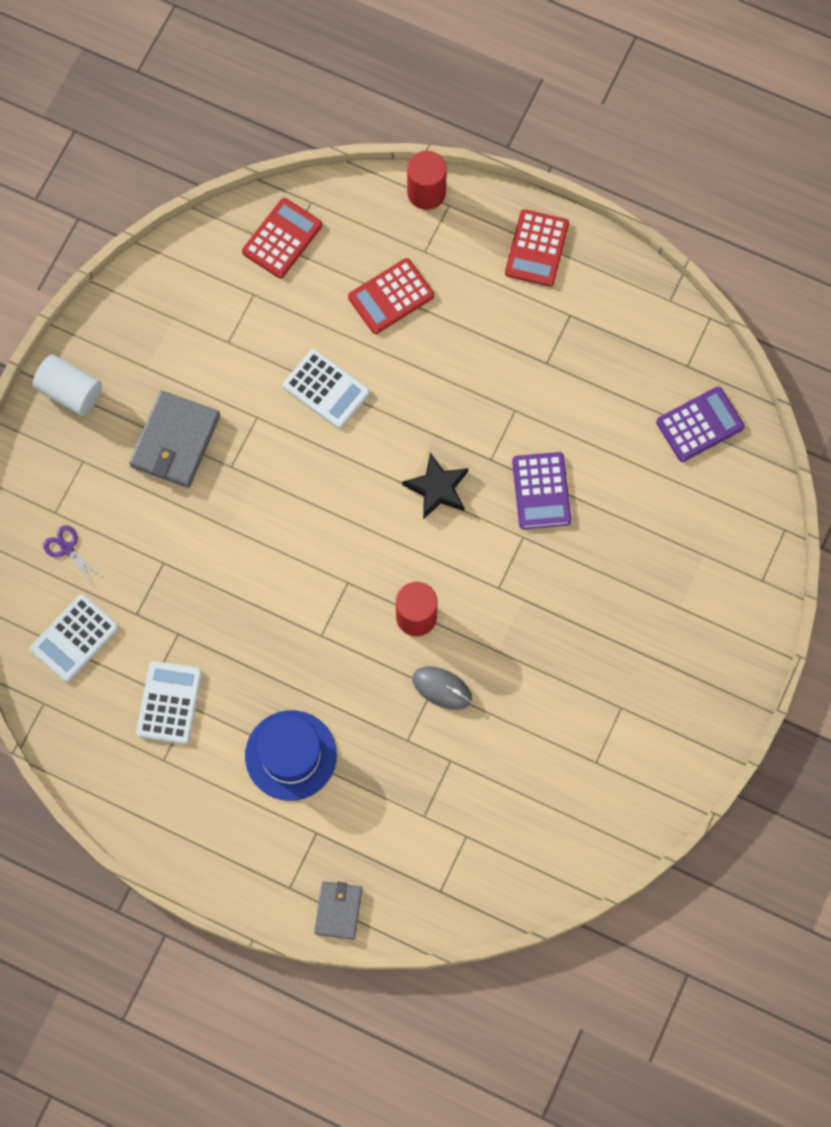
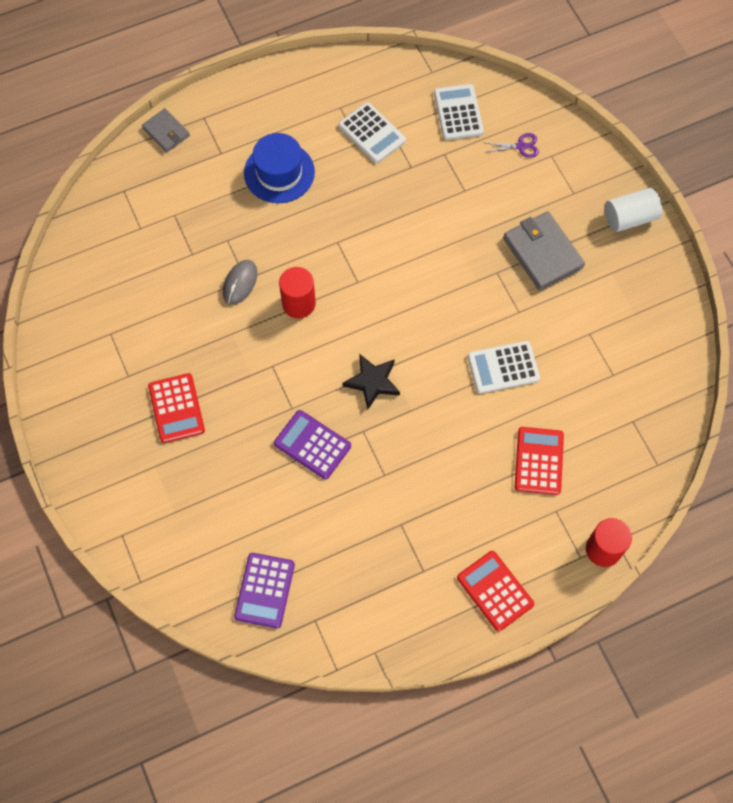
camera: 130 degrees right, 5 degrees down
red calculator [242,198,322,278] -> red calculator moved to [148,373,205,443]
grey mouse [412,666,472,710] -> grey mouse turned 45 degrees counterclockwise [223,260,257,305]

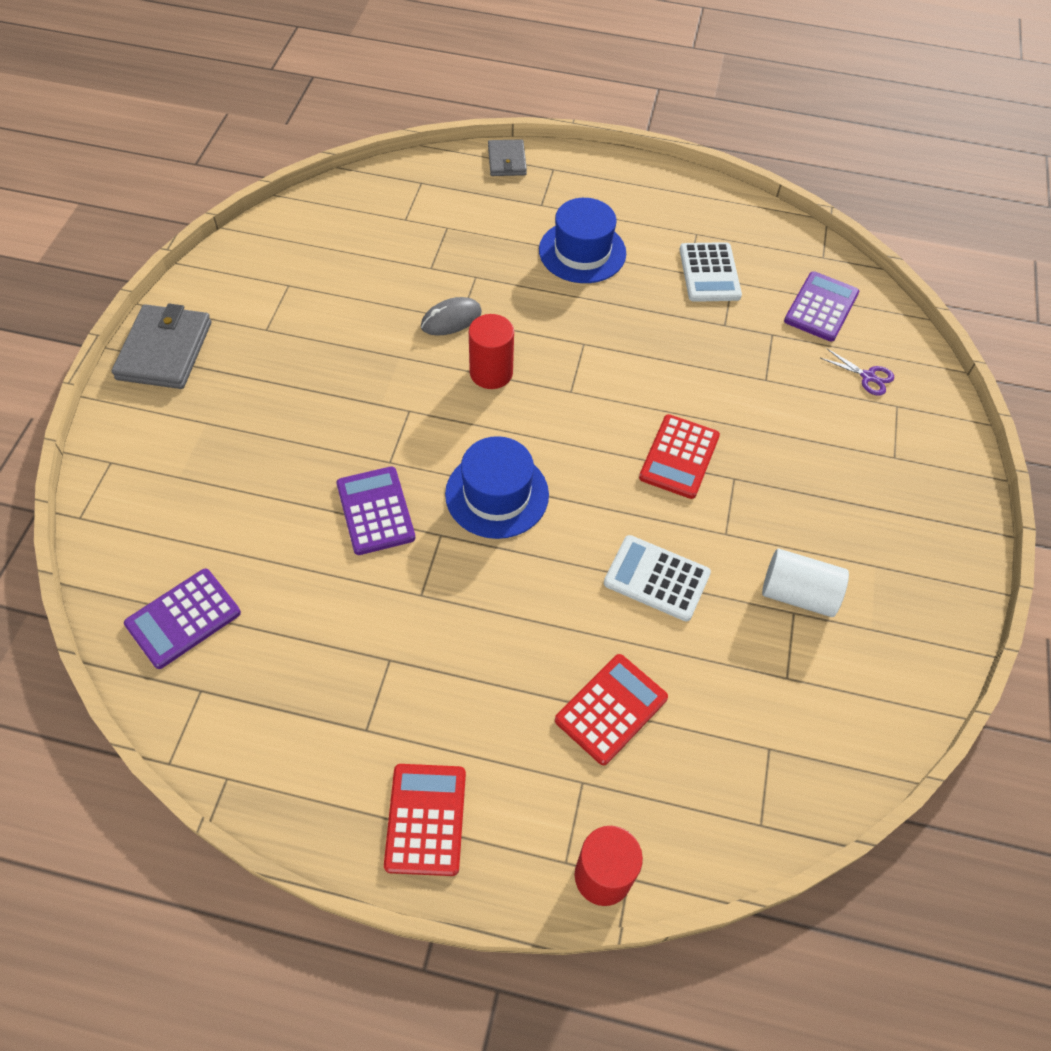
camera: 35 degrees right, 10 degrees down
red calculator [148,373,205,443] -> red calculator moved to [639,414,720,499]
black star [343,354,400,410] -> blue hat [445,436,549,539]
white calculator [434,84,484,140] -> purple calculator [784,271,859,342]
grey wallet [503,211,585,291] -> grey wallet moved to [112,304,211,389]
white cylinder [605,188,662,232] -> white cylinder moved to [762,549,849,617]

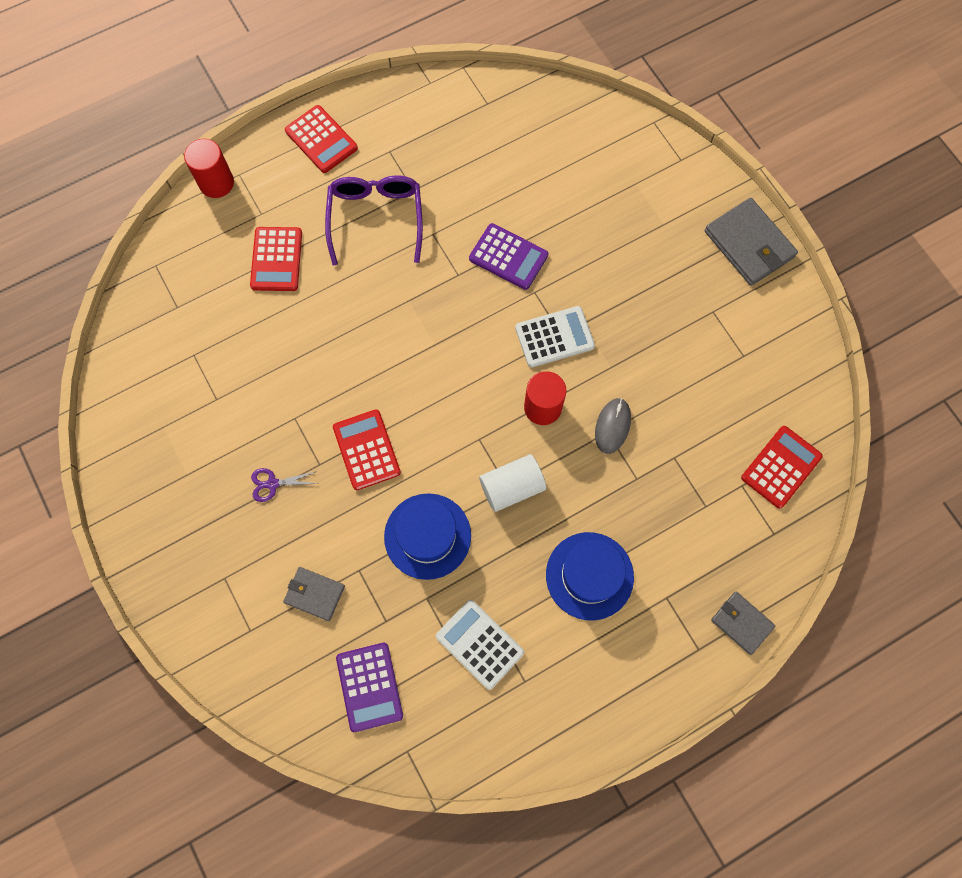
camera: 140 degrees right, 15 degrees up
purple calculator [124,569,241,669] -> none
blue hat [445,436,549,539] -> blue hat moved to [384,493,471,580]
white calculator [604,535,711,621] -> white calculator moved to [515,306,595,368]
white cylinder [762,549,849,617] -> white cylinder moved to [479,454,546,512]
purple scissors [821,348,894,396] -> purple scissors moved to [251,468,318,502]
none -> grey wallet [283,567,345,621]
none -> purple glasses [325,175,423,265]
none -> red calculator [741,426,823,509]

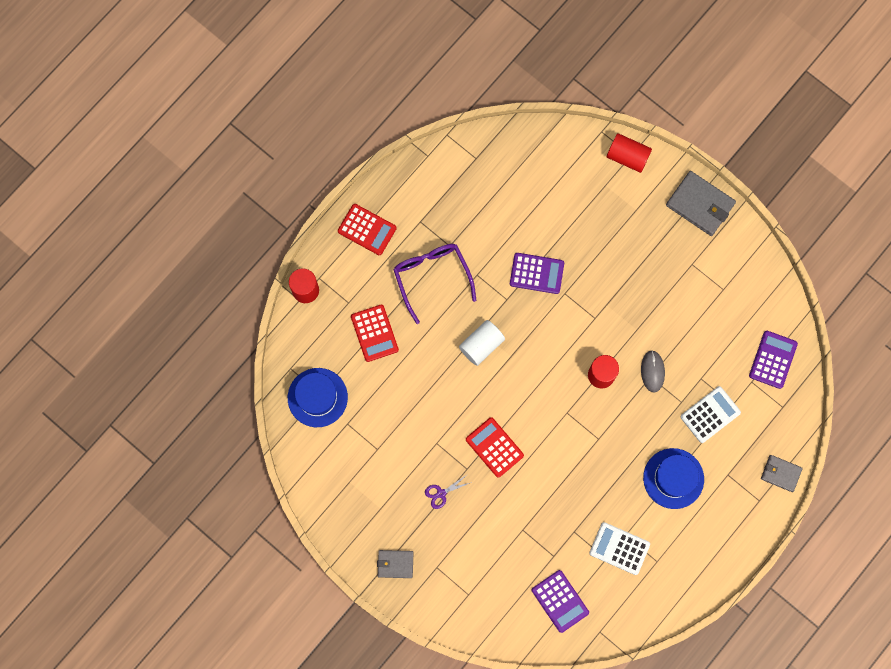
camera: 20 degrees left, 5 degrees up
grey wallet [283,567,345,621] -> grey wallet moved to [377,550,414,578]
blue hat [384,493,471,580] -> blue hat moved to [288,368,348,427]
white cylinder [479,454,546,512] -> white cylinder moved to [459,320,505,366]
white calculator [515,306,595,368] -> white calculator moved to [681,386,741,443]
red calculator [741,426,823,509] -> purple calculator [749,331,798,389]
none -> red cylinder [607,133,652,173]

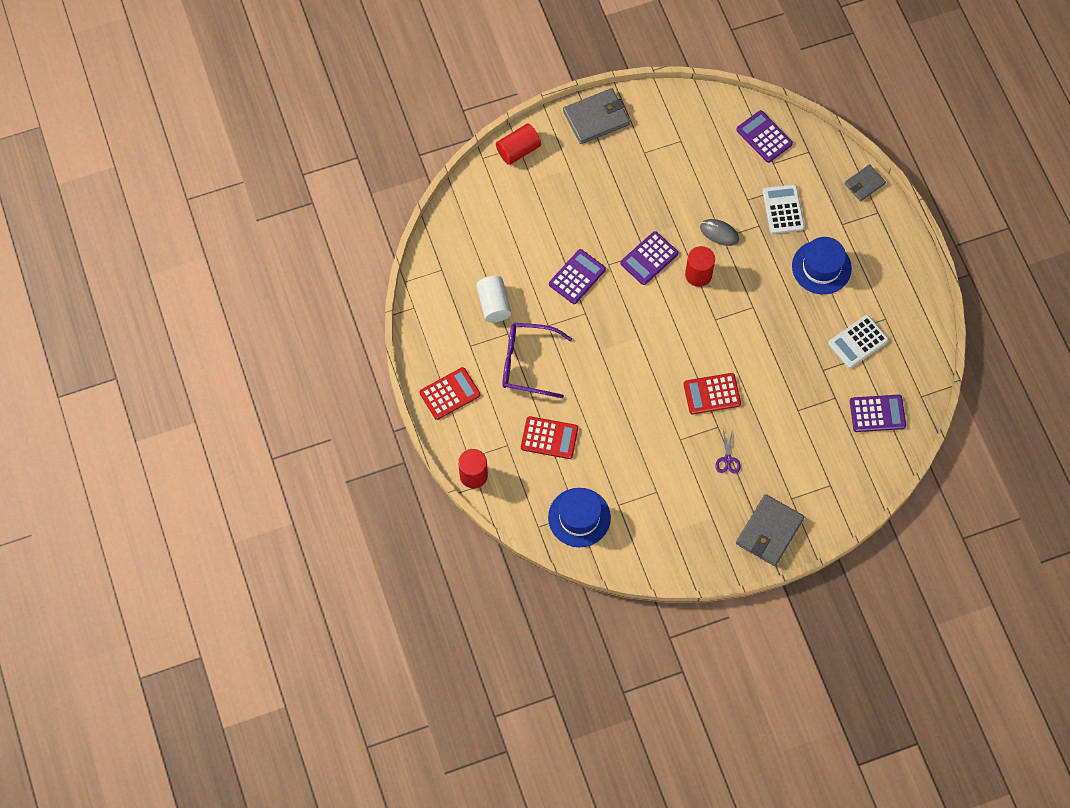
camera: 60 degrees left, 10 degrees down
grey wallet [377,550,414,578] -> grey wallet [736,494,804,566], size x1.68
white cylinder [459,320,505,366] -> white cylinder moved to [476,276,511,322]
none -> purple calculator [620,231,679,285]

